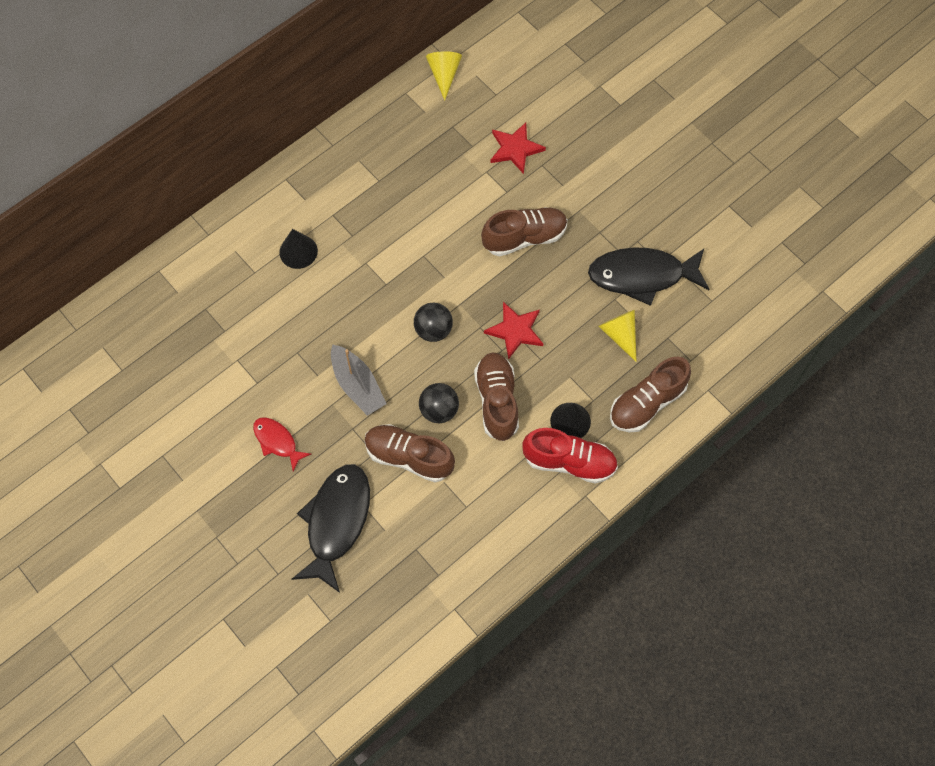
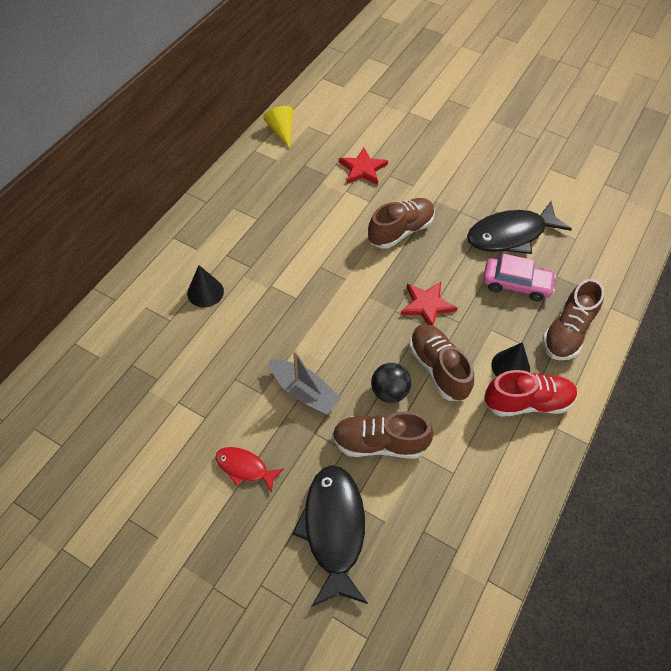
camera: 20 degrees left, 10 degrees down
black ball [414,303,453,342] -> none
yellow cone [598,310,637,362] -> pink car [483,254,556,301]

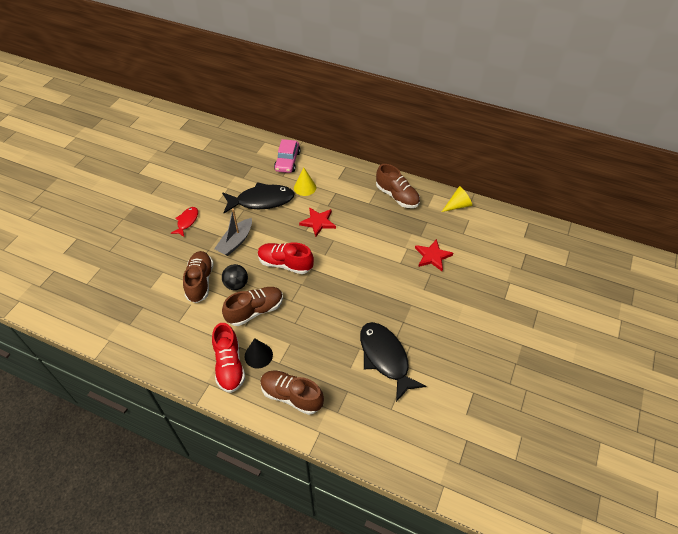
camera: 85 degrees right, 5 degrees down
black cone [187,265,224,307] -> yellow cone [294,167,316,196]
black fish [292,465,368,607] -> black fish moved to [222,182,295,213]
brown shoe [368,198,435,249] -> brown shoe moved to [376,164,420,208]
red star [400,282,457,326] -> red star moved to [299,207,336,237]
pink car [483,254,556,301] -> pink car moved to [274,139,300,173]
none -> red shoe [258,242,314,274]

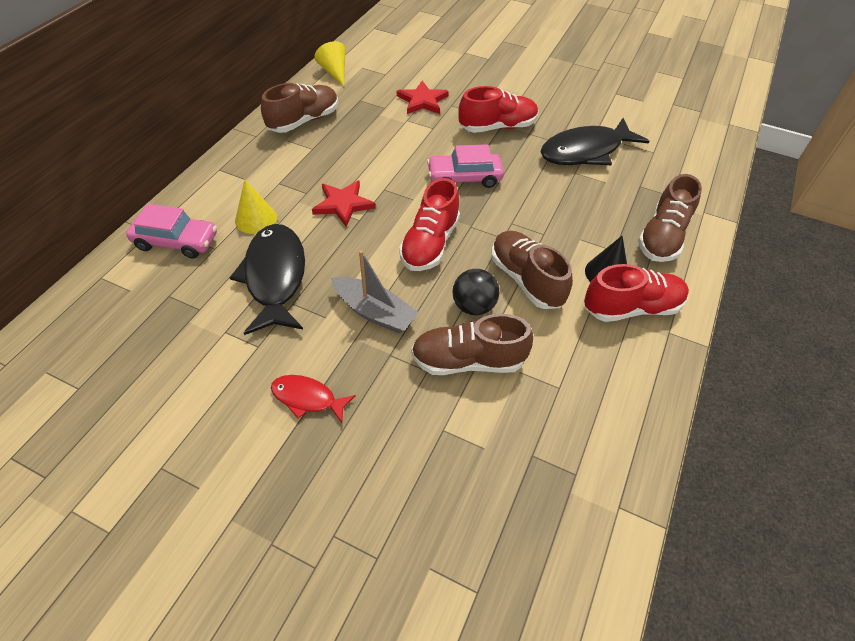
camera: 90 degrees left, 0 degrees up
none -> pink car [427,144,504,188]
none -> red shoe [458,86,538,133]

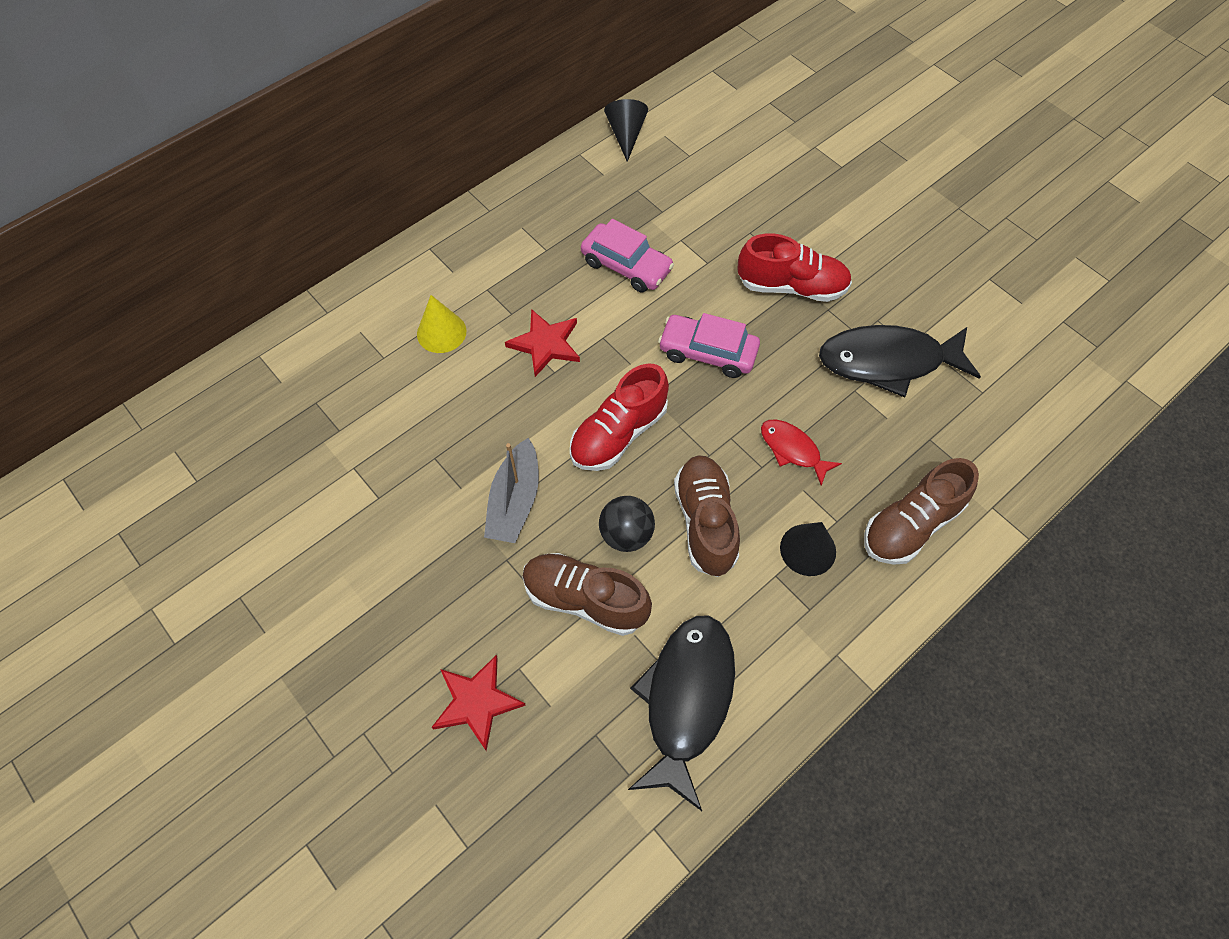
camera: 25 degrees right, 10 degrees up
pink car [126,204,217,259] -> pink car moved to [581,219,674,292]
black fish [230,224,305,335] -> black fish moved to [628,616,735,811]
brown shoe [261,83,338,133] -> none
red fish [271,375,356,423] -> red fish moved to [761,419,842,486]
yellow cone [314,41,346,86] -> black cone [604,99,648,162]
grey boat [331,250,419,333] -> grey boat turned 45 degrees clockwise [484,438,539,543]
red star [397,81,449,114] -> red star moved to [432,655,526,751]
red shoe [584,264,689,322] -> none

